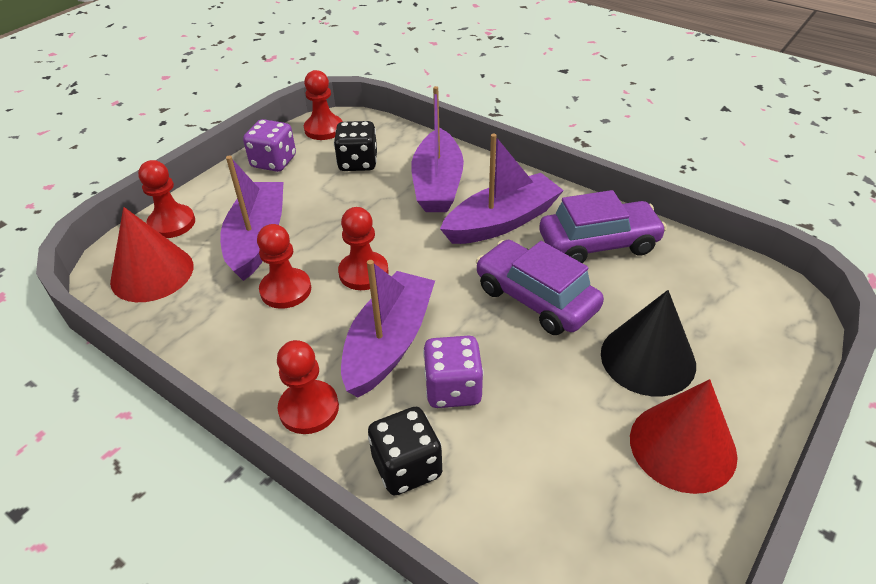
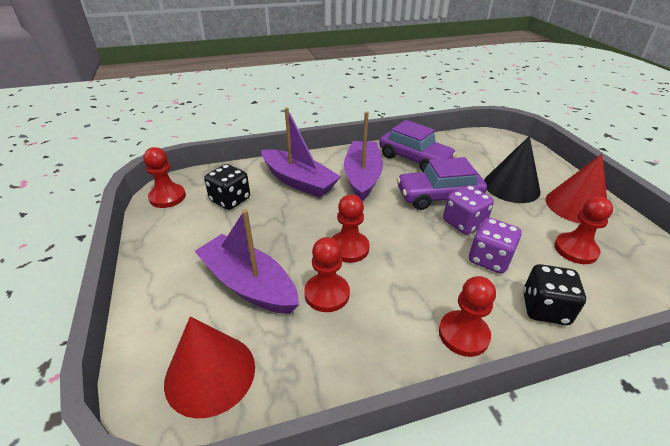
camera: 55 degrees left, 5 degrees down
red pawn [138,160,195,238] -> red pawn moved to [554,196,613,264]
purple dice [243,119,296,172] -> purple dice moved to [443,185,494,235]
purple boat [341,260,435,397] -> none
purple car [539,190,667,263] -> purple car turned 105 degrees clockwise [379,120,457,172]

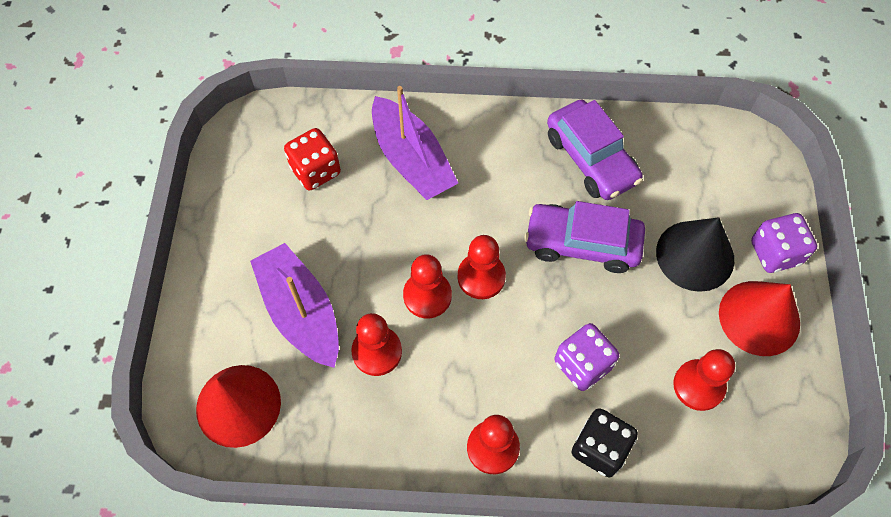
camera: 20 degrees right, 25 degrees up
red pawn [143,147,186,208] -> red pawn moved to [458,235,506,299]
black dice [204,164,250,210] -> red dice [284,128,341,191]
purple boat [344,112,383,201] -> none
purple dice [443,185,494,235] -> purple dice moved to [751,213,817,273]

